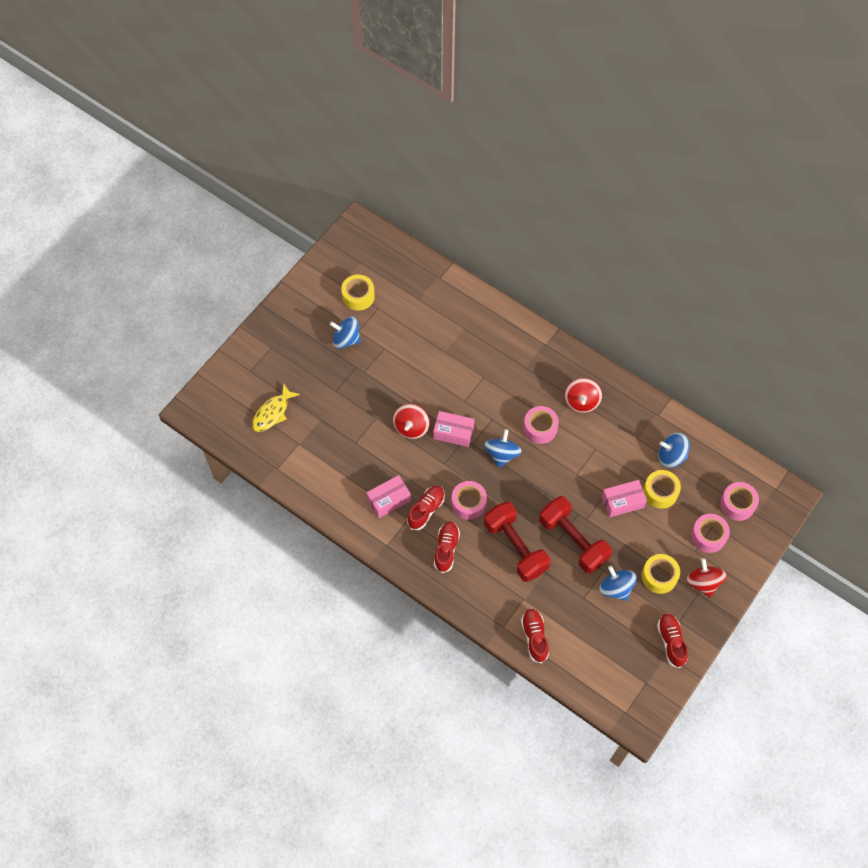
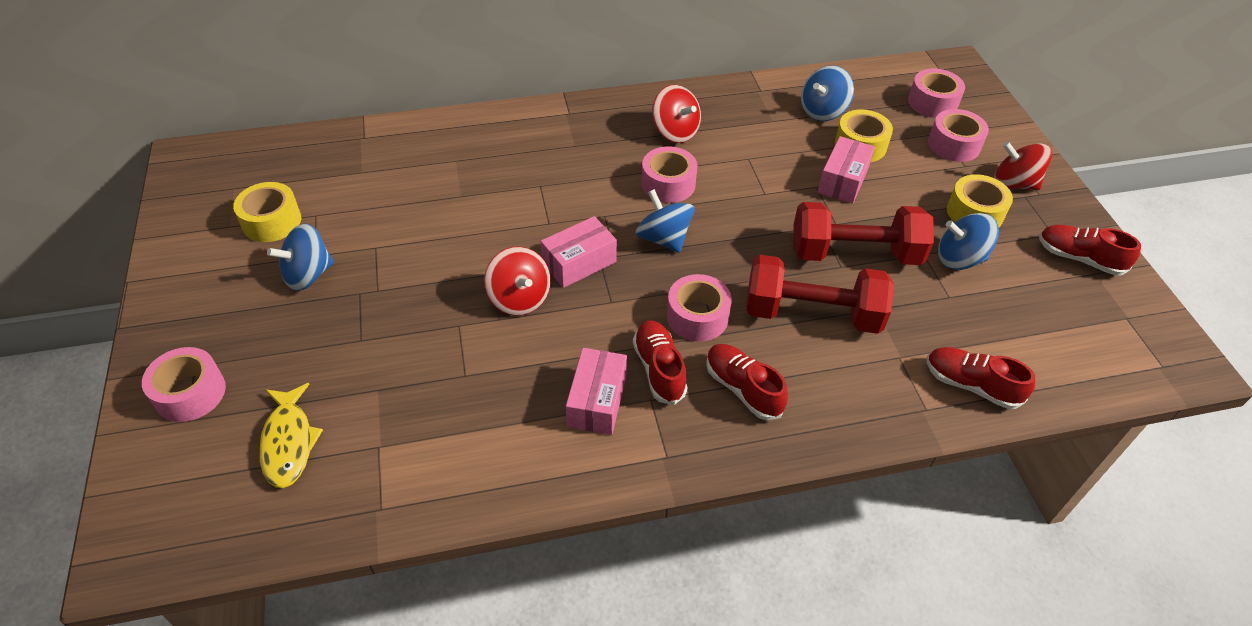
camera: 50 degrees left, 15 degrees down
none -> pink tape [142,347,226,422]

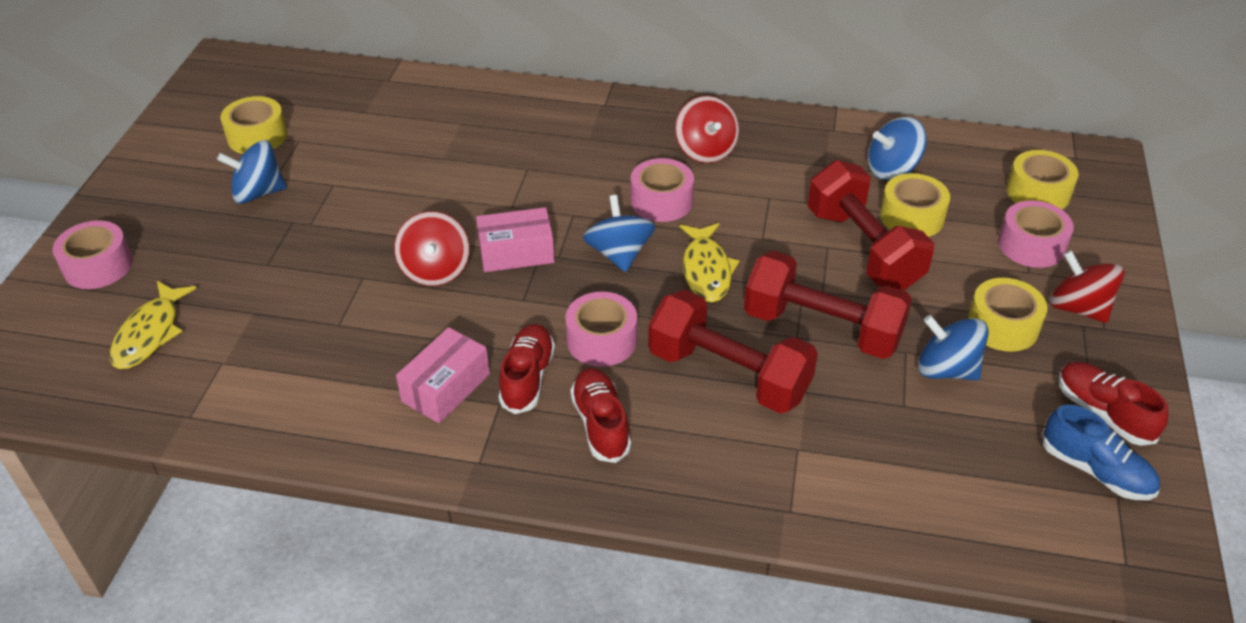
camera: 25 degrees right, 5 degrees down
pink box [818,136,875,204] -> red dumbbell [808,160,934,290]
pink tape [908,68,965,118] -> yellow tape [1007,150,1079,209]
red shoe [927,347,1035,409] -> none
none -> yellow fish [679,223,740,302]
none -> blue shoe [1043,404,1160,500]

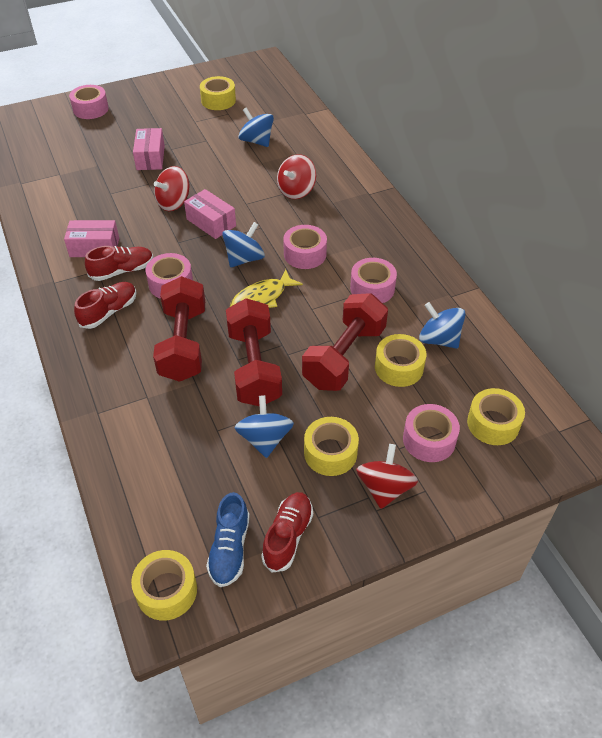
camera: 55 degrees right, 5 degrees up
yellow fish [110,281,197,369] -> none
blue spinning top [217,140,287,204] -> blue spinning top moved to [238,108,274,147]
red spinning top [675,96,739,163] -> red spinning top moved to [277,154,316,199]
none -> yellow tape [131,550,197,621]
none -> pink box [133,128,165,170]
none -> pink tape [350,258,397,303]

